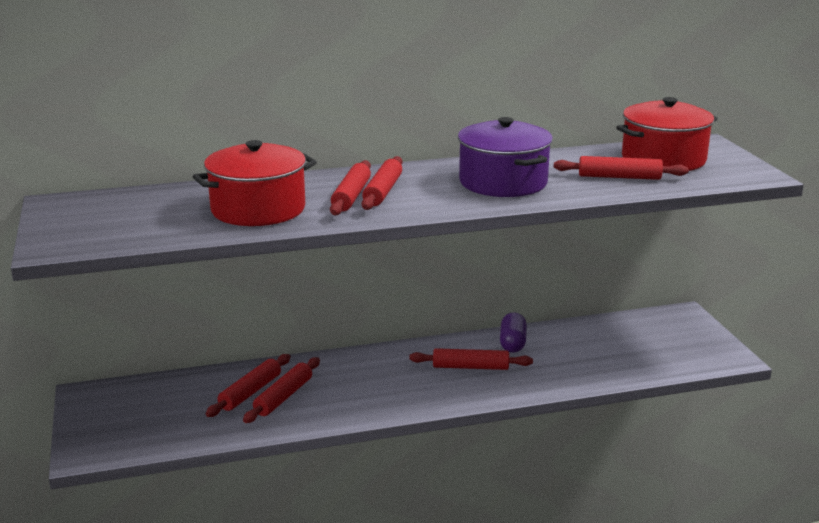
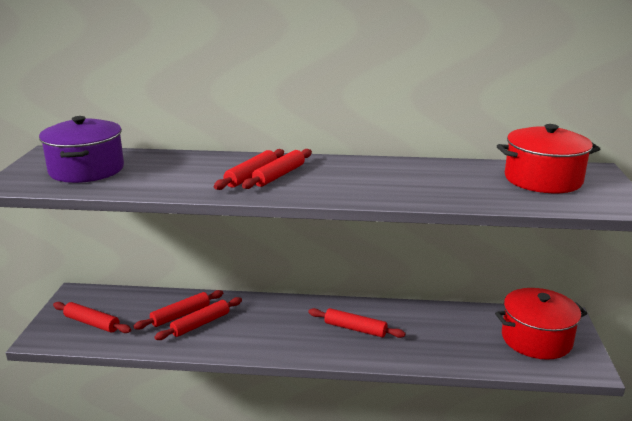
camera: 20 degrees right, 0 degrees up
red pot [192,140,317,226] -> red pot moved to [495,288,587,360]
purple pot [458,117,553,197] -> purple pot moved to [39,116,124,183]
purple capsule [500,312,527,353] -> none
red rolling pin [554,156,688,180] -> red rolling pin moved to [53,302,131,333]

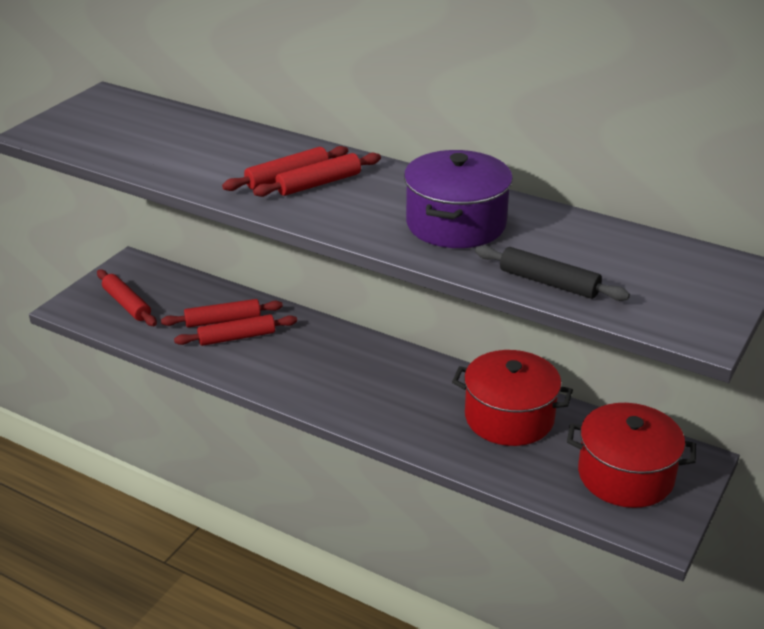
camera: 25 degrees right, 10 degrees up
purple pot [39,116,124,183] -> purple pot moved to [404,150,513,248]
red rolling pin [308,308,406,338] -> none
red pot [497,124,600,193] -> red pot moved to [452,350,573,446]
none -> black rolling pin [475,245,630,301]

